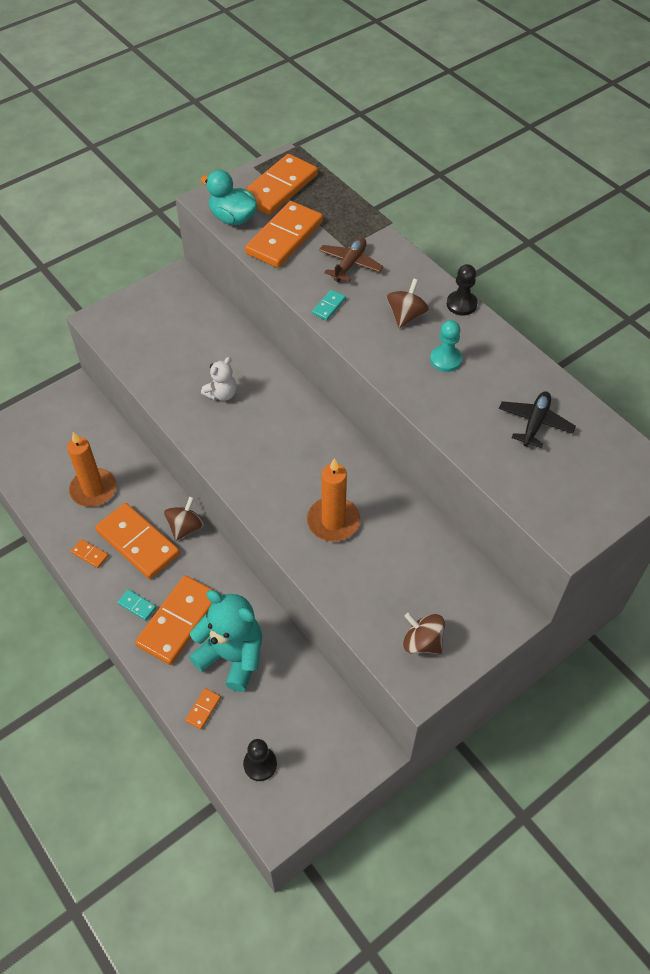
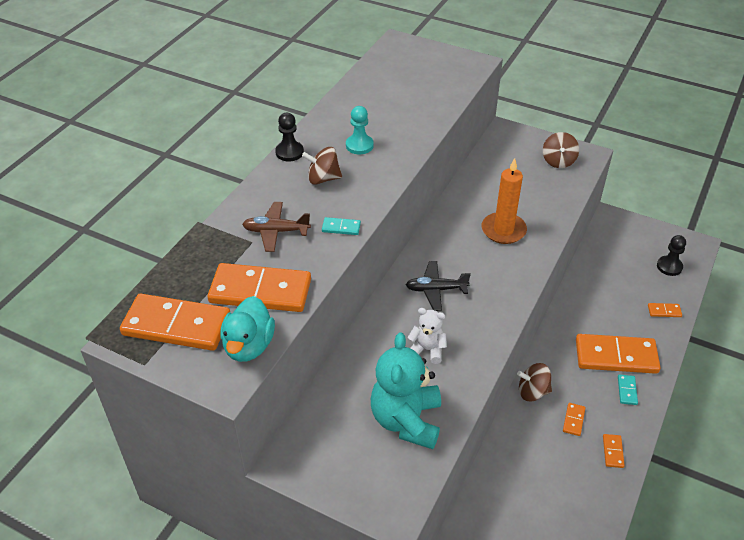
camera: 115 degrees left, 10 degrees down
orange candle [67,432,116,507] -> none
orange domino [95,503,180,579] -> orange domino [563,403,585,436], size x0.42
turquoise teddy bear [189,590,262,692] -> turquoise teddy bear moved to [371,332,441,449]
black plane [499,391,576,448] -> black plane moved to [406,261,471,311]

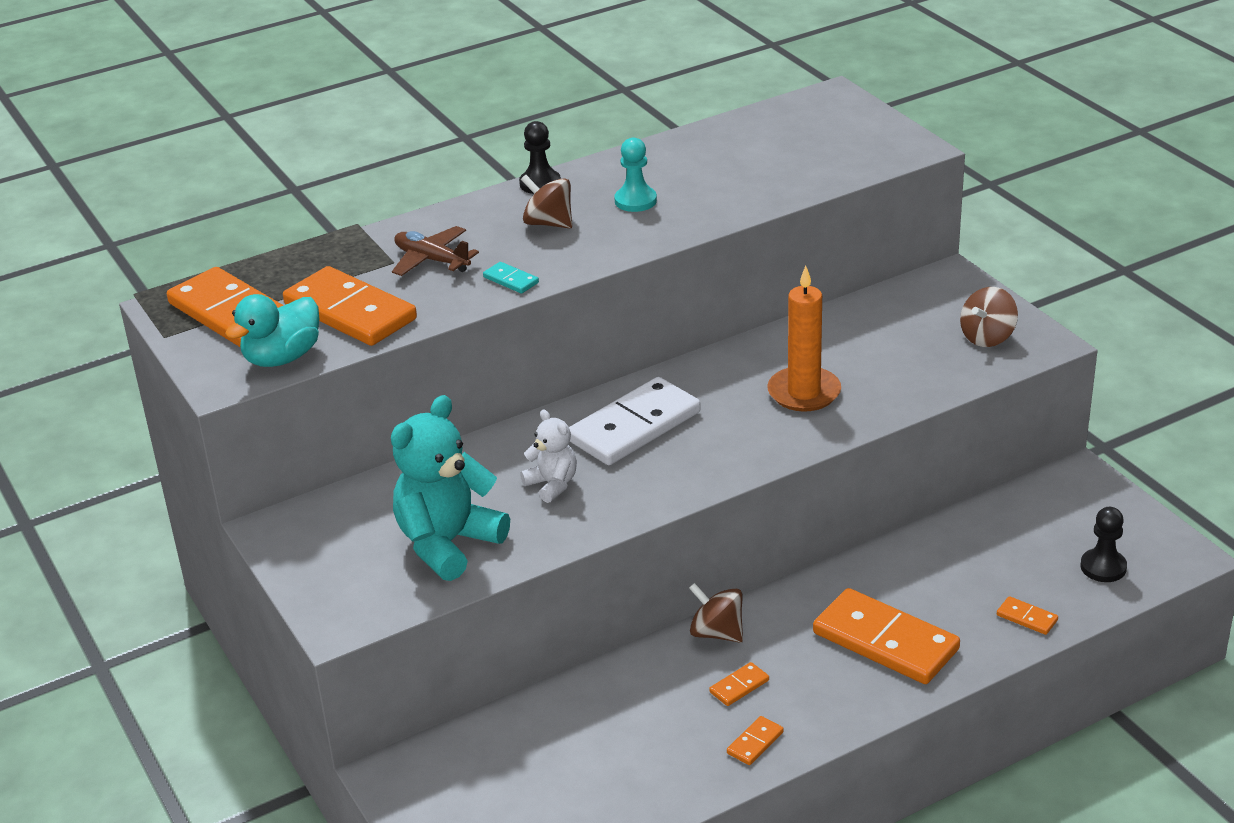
camera: 35 degrees right, 10 degrees down
black plane [406,261,471,311] -> white domino [569,377,701,465]
turquoise domino [618,374,638,405] -> none

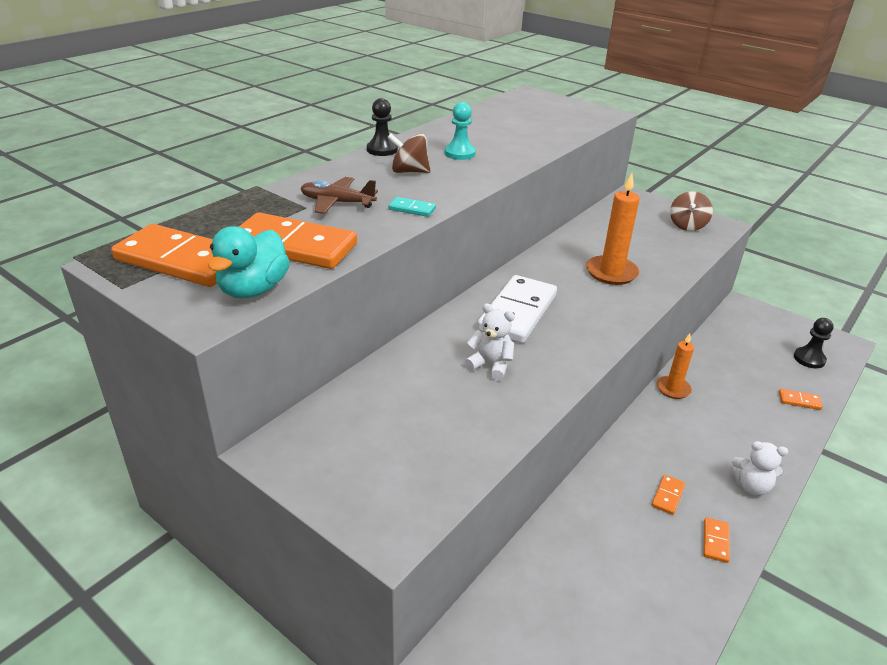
camera: 25 degrees left, 0 degrees up
turquoise teddy bear [391,395,510,581] -> none
brown spinning top [689,583,743,643] -> none
orange domino [813,588,960,684] -> none
none -> orange candle [657,333,694,399]
none -> white teddy bear [731,441,788,495]

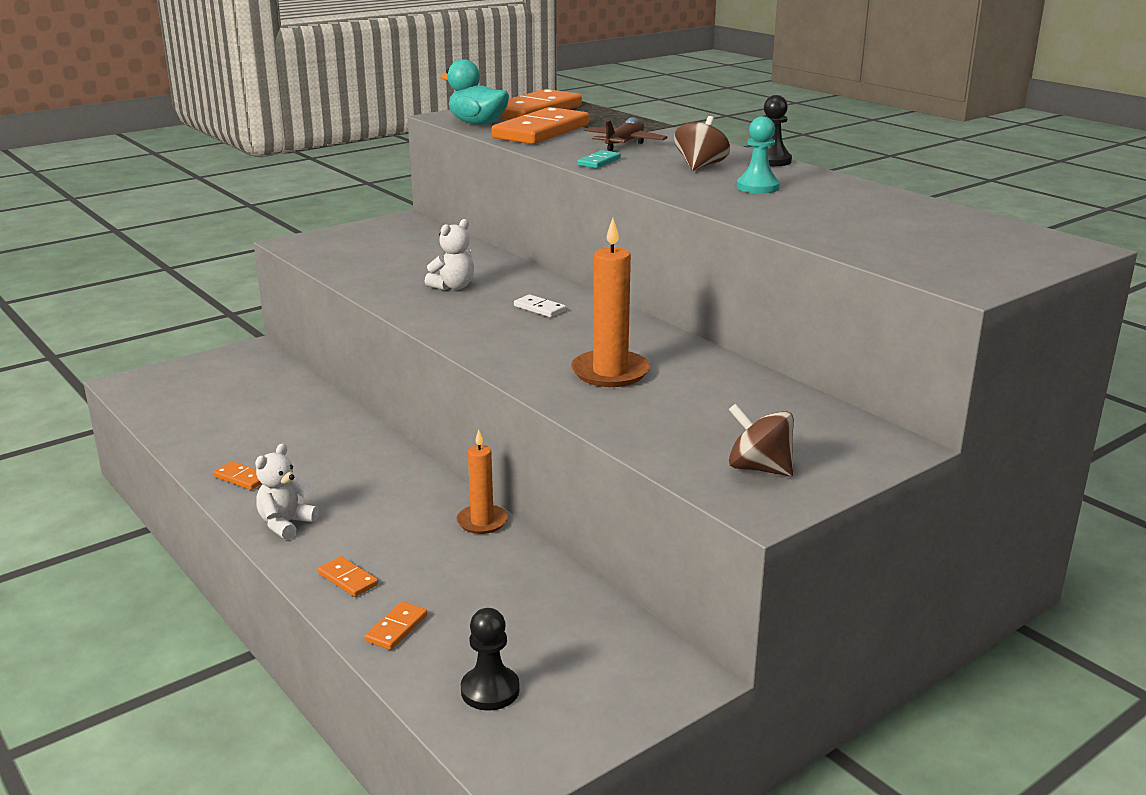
camera: 105 degrees right, 10 degrees down
white domino [477,275,557,343] -> white domino [514,294,566,317], size x0.42
orange domino [652,475,685,515] -> orange domino moved to [318,556,378,597]

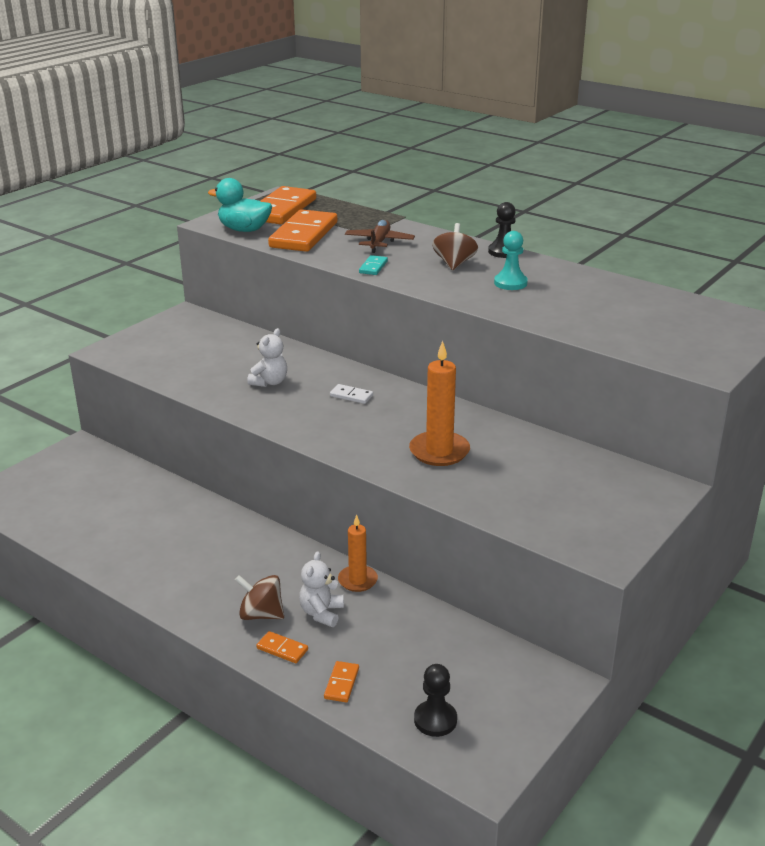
camera: 15 degrees left, 5 degrees up
orange domino [213,461,262,490] -> none
white teddy bear [255,443,319,540] -> white teddy bear moved to [299,551,344,627]
brown spinning top [728,403,794,477] -> brown spinning top moved to [235,575,284,620]

